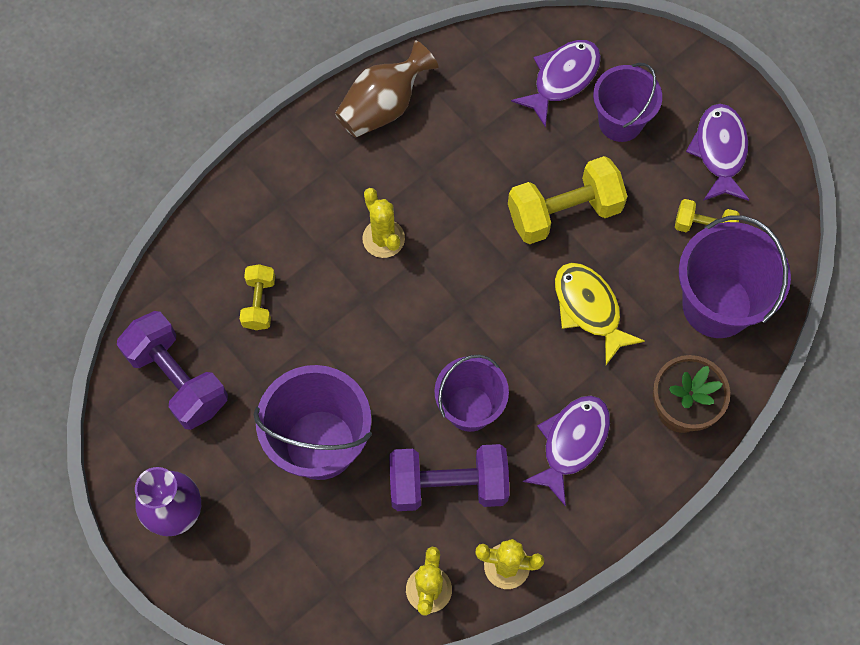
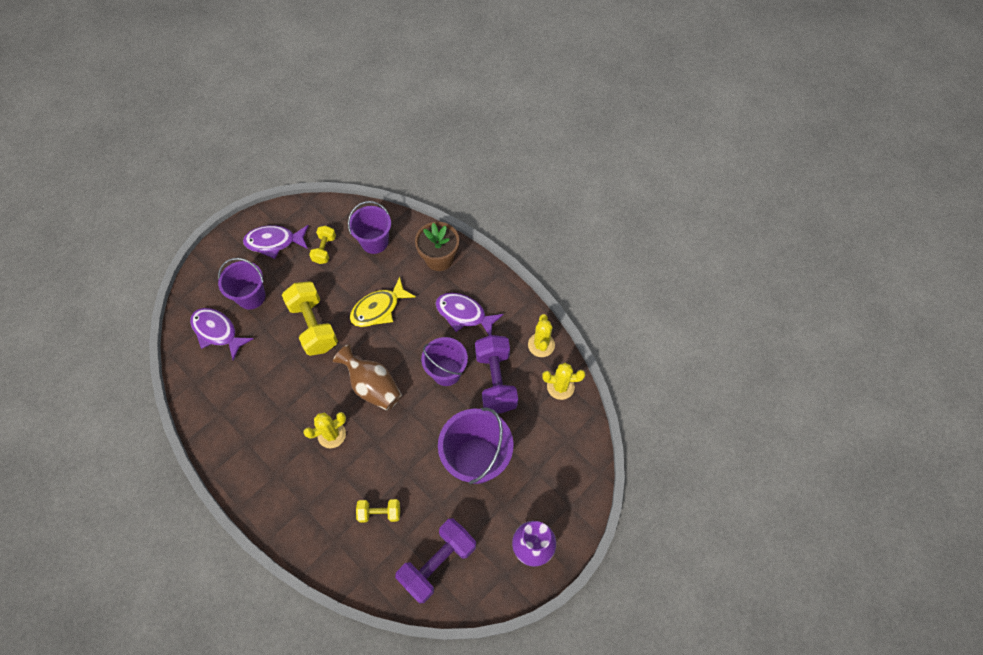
camera: 95 degrees left, 5 degrees down
brown vase [335,40,438,138] -> brown vase moved to [333,344,402,411]
purple bucket [679,216,791,338] -> purple bucket [348,201,391,254], size x0.66

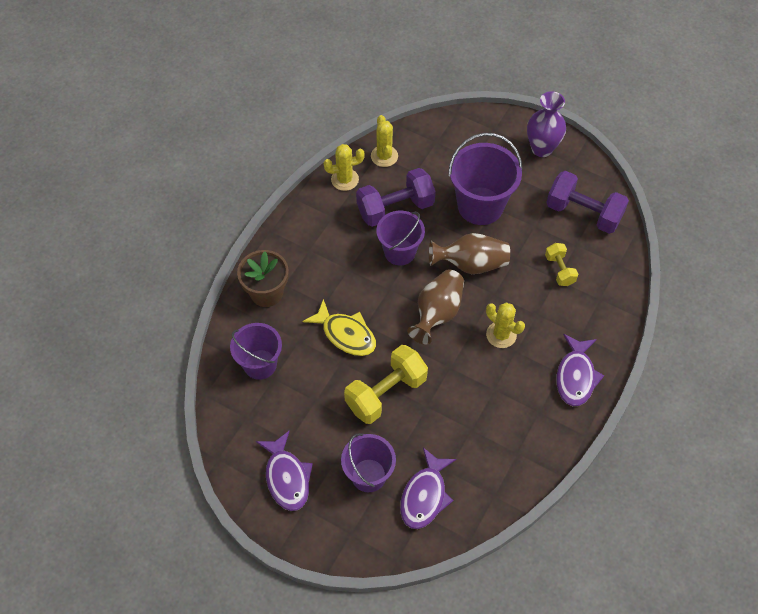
camera: 105 degrees left, 5 degrees down
yellow dumbbell [309,226,336,264] -> none
purple fish [435,293,504,336] -> purple fish moved to [557,334,604,406]
none -> brown vase [429,233,510,274]

